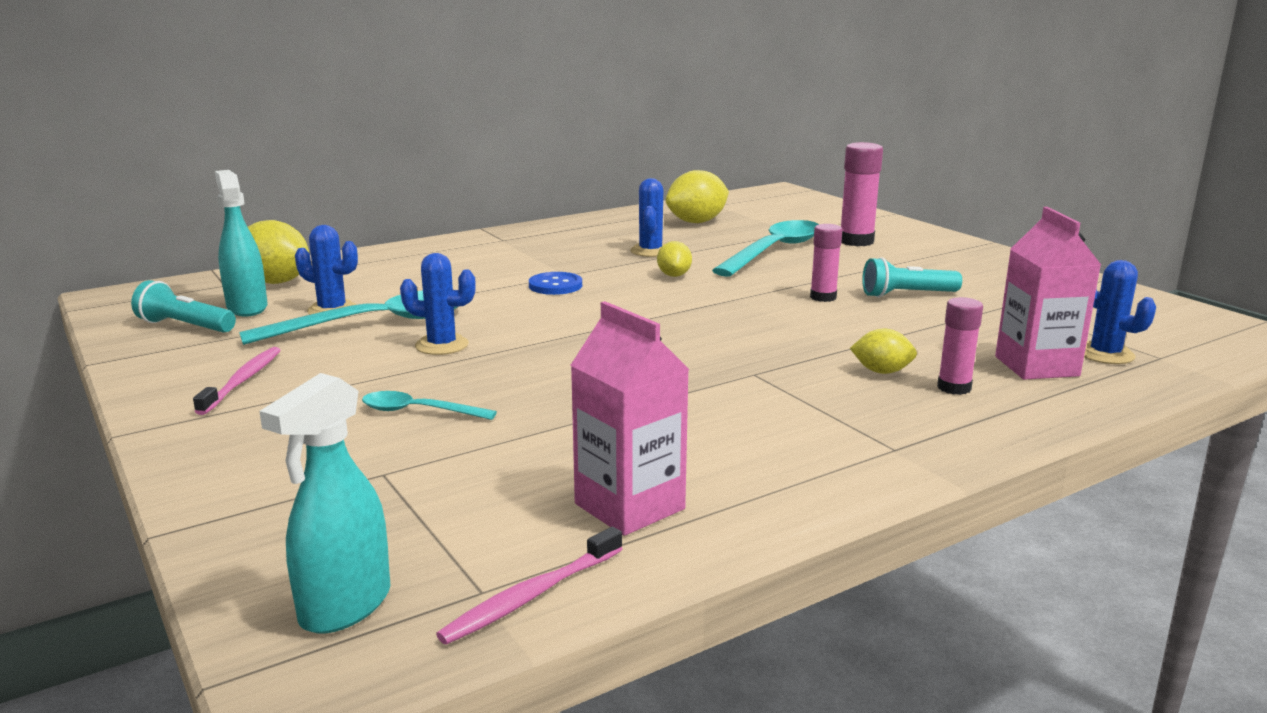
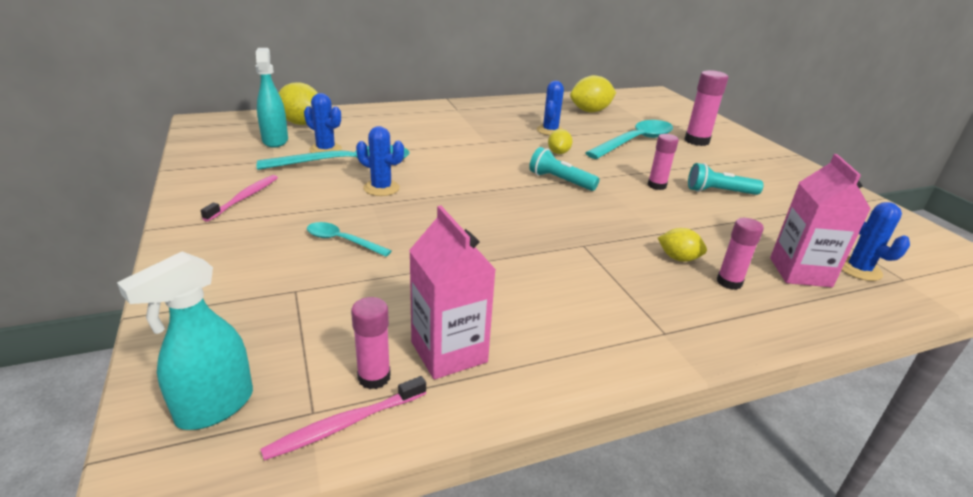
camera: 10 degrees right, 10 degrees up
turquoise flashlight [131,280,236,333] -> turquoise flashlight moved to [529,147,599,191]
blue button [529,272,582,295] -> none
none -> pink glue stick [351,297,391,389]

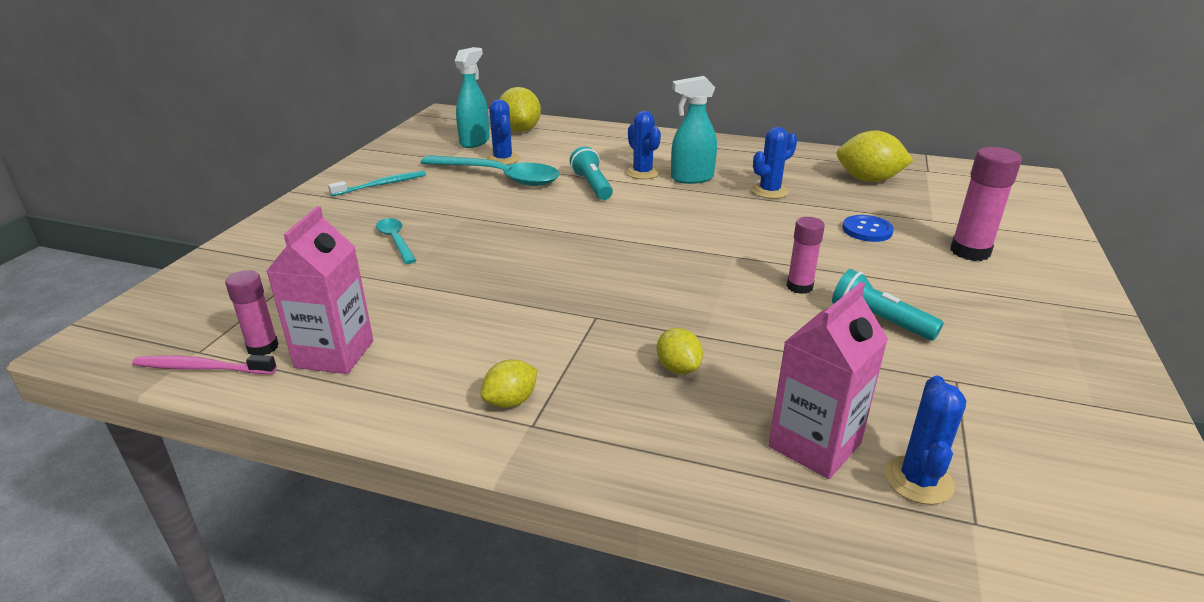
camera: 40 degrees right, 0 degrees up
turquoise spray bottle [117,251,253,430] -> turquoise spray bottle moved to [671,76,717,184]
pink toothbrush [200,175,278,222] -> turquoise toothbrush [328,171,426,196]
blue cactus [356,126,404,196] -> blue cactus moved to [625,111,661,179]
turquoise flashlight [529,147,599,191] -> turquoise flashlight moved to [570,146,613,200]
yellow lemon [548,129,573,154] -> yellow lemon moved to [480,359,537,408]
turquoise spoon [586,120,673,159] -> blue button [842,215,894,242]
pink glue stick [717,218,764,290] -> none

